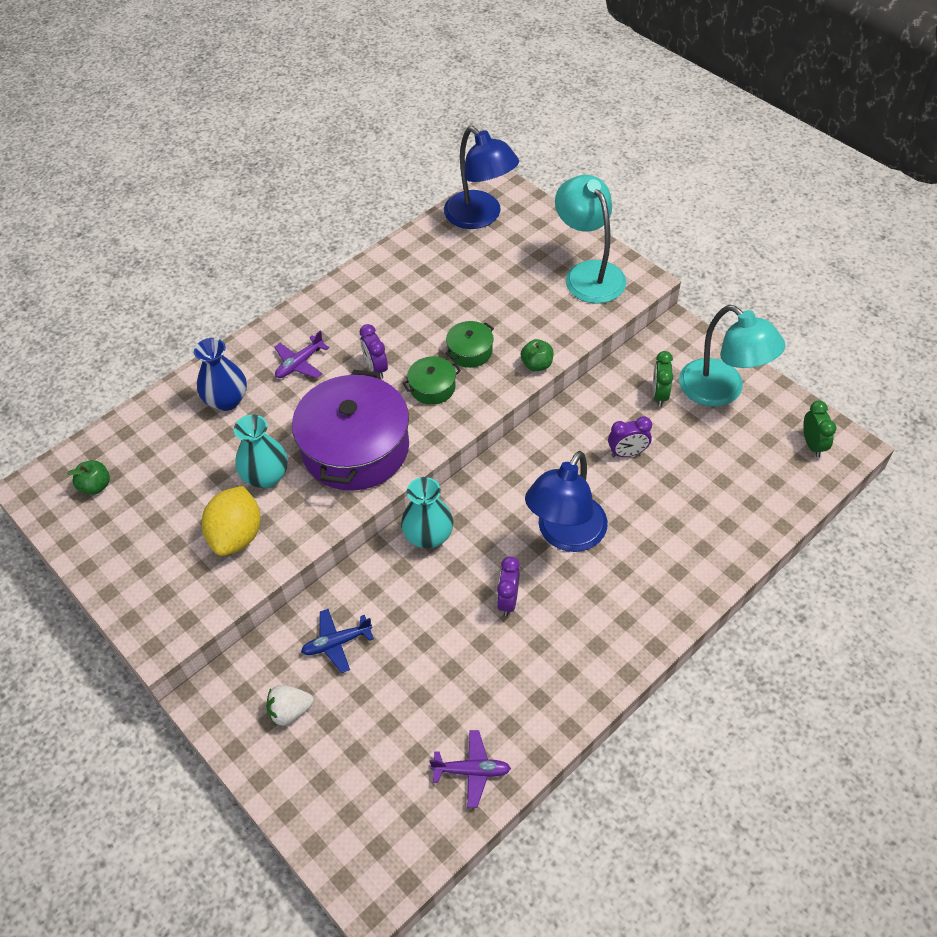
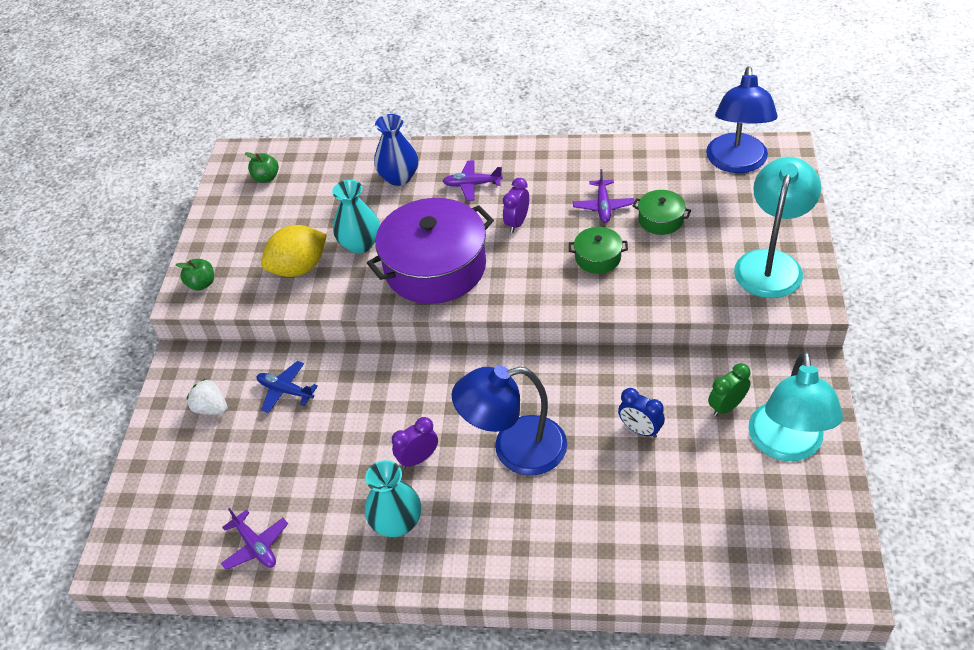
camera: 50 degrees right, 5 degrees down
turquoise vase [401,477,453,548] -> turquoise vase moved to [365,460,421,537]
green pot [403,356,461,405] -> green pot moved to [633,190,691,235]
green apple [521,339,553,371] -> green apple moved to [176,259,214,291]
purple clock [608,416,652,457] -> blue clock [618,388,665,438]
green clock [803,401,836,457] -> none
none -> purple plane [573,169,634,223]

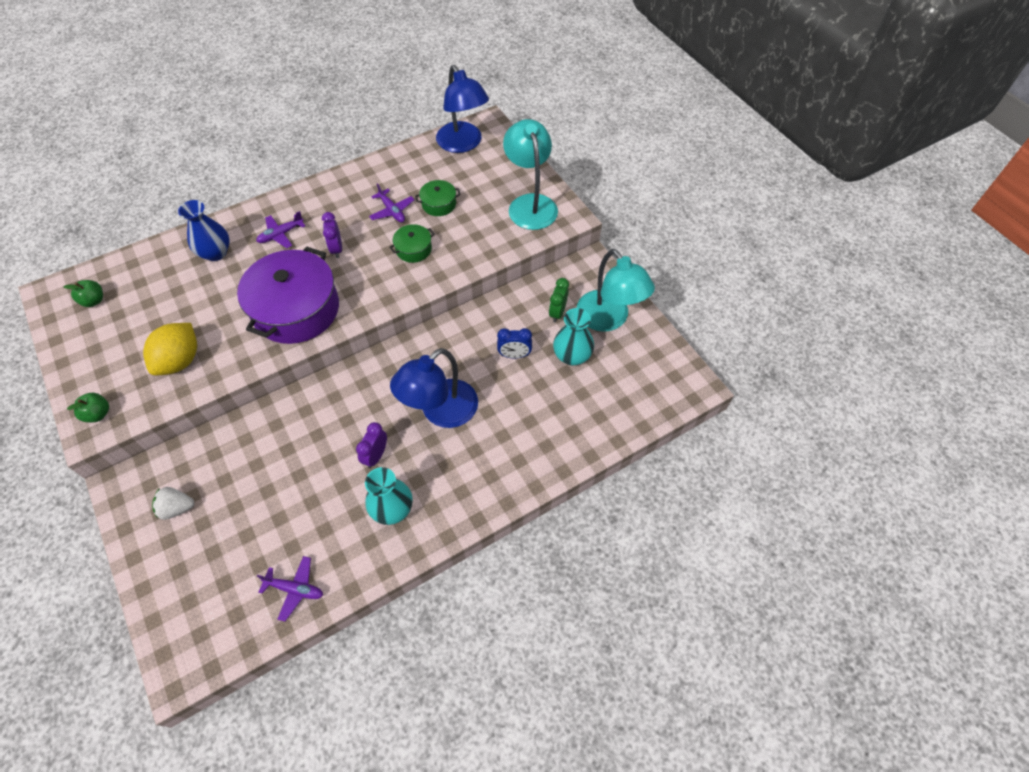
camera: 40 degrees left, 10 degrees up
blue plane [257,361,318,413] -> none
turquoise vase [332,180,380,253] -> turquoise vase moved to [553,308,594,366]

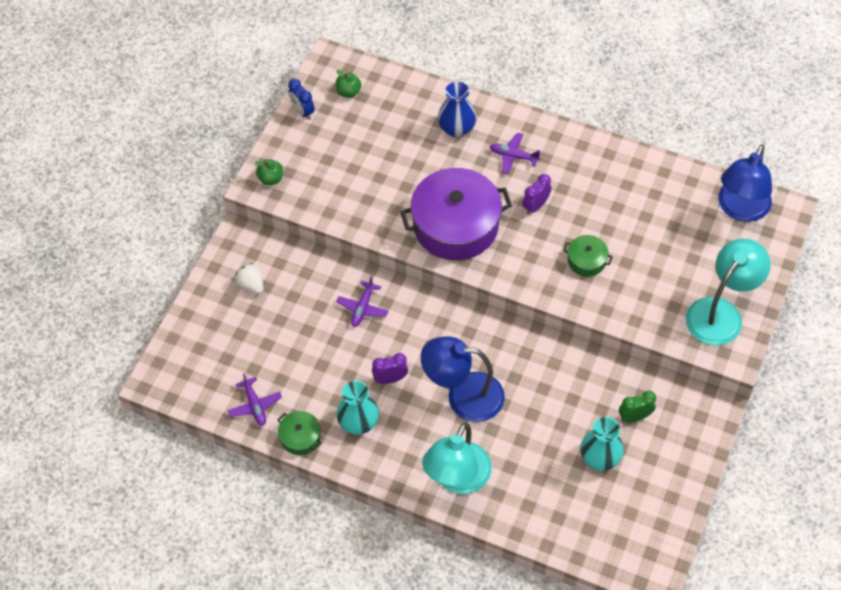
camera: 55 degrees right, 0 degrees up
yellow lemon [143,323,197,375] -> none
purple plane [369,183,415,222] -> purple plane moved to [336,276,388,327]
green pot [415,180,461,216] -> green pot moved to [278,411,321,455]
blue clock [497,328,532,359] -> blue clock moved to [288,79,315,120]
turquoise lamp [577,249,655,332] -> turquoise lamp moved to [422,423,492,494]

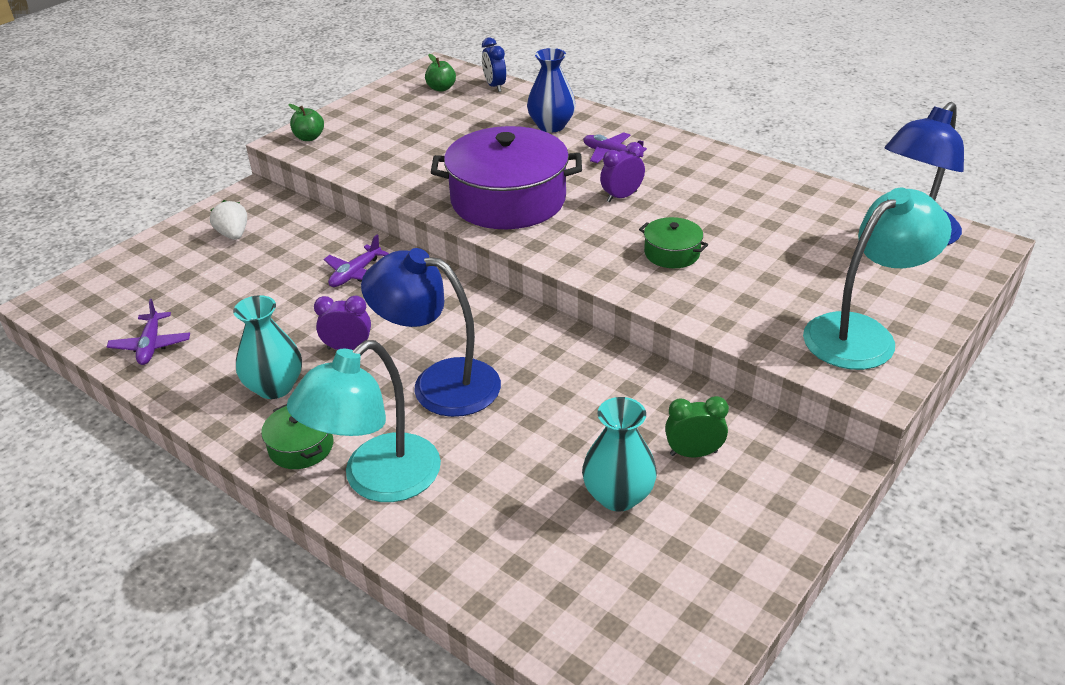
camera: 15 degrees right, 20 degrees down
green pot [278,411,321,455] -> green pot moved to [261,404,334,469]
blue clock [288,79,315,120] -> blue clock moved to [482,37,506,92]

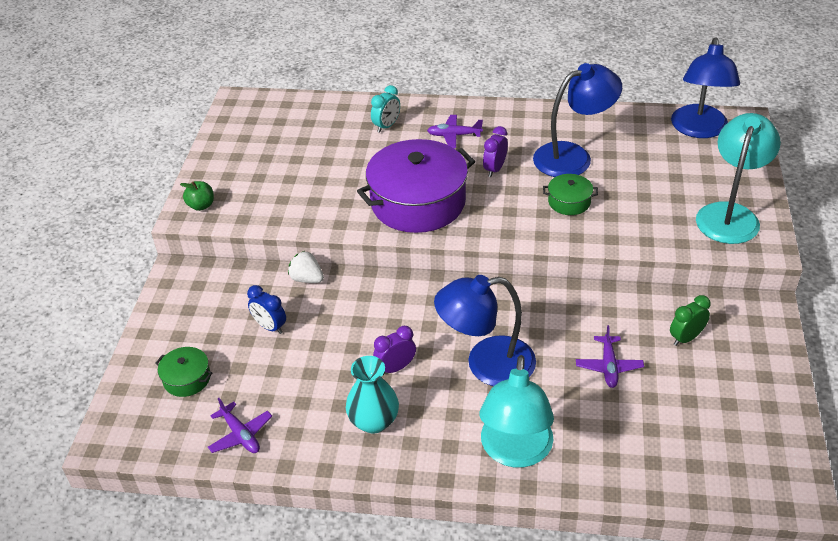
camera: 30 degrees left, 5 degrees up
white strawberry [210,200,247,240] -> white strawberry moved to [288,251,324,283]
green pot [261,404,334,469] -> green pot moved to [155,347,212,397]
purple plane [324,235,389,287] -> purple plane moved to [576,325,644,388]
green apple [425,54,456,92] -> none
blue clock [482,37,506,92] -> blue clock moved to [247,285,286,334]
blue vase [527,48,576,132] -> turquoise clock [371,85,400,133]
turquoise vase [582,397,657,512] -> none
none -> blue lamp [533,63,622,177]

